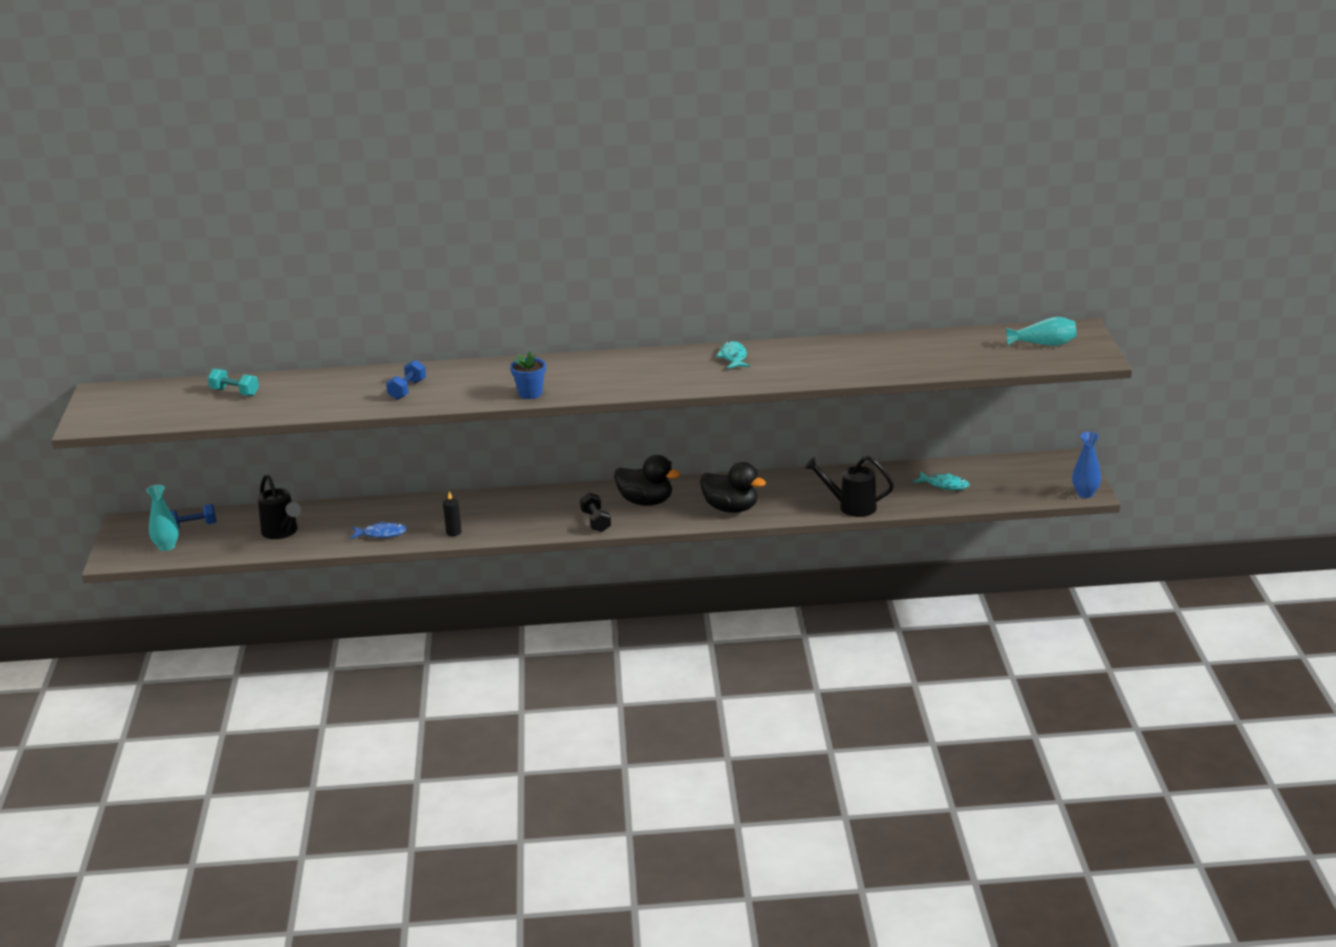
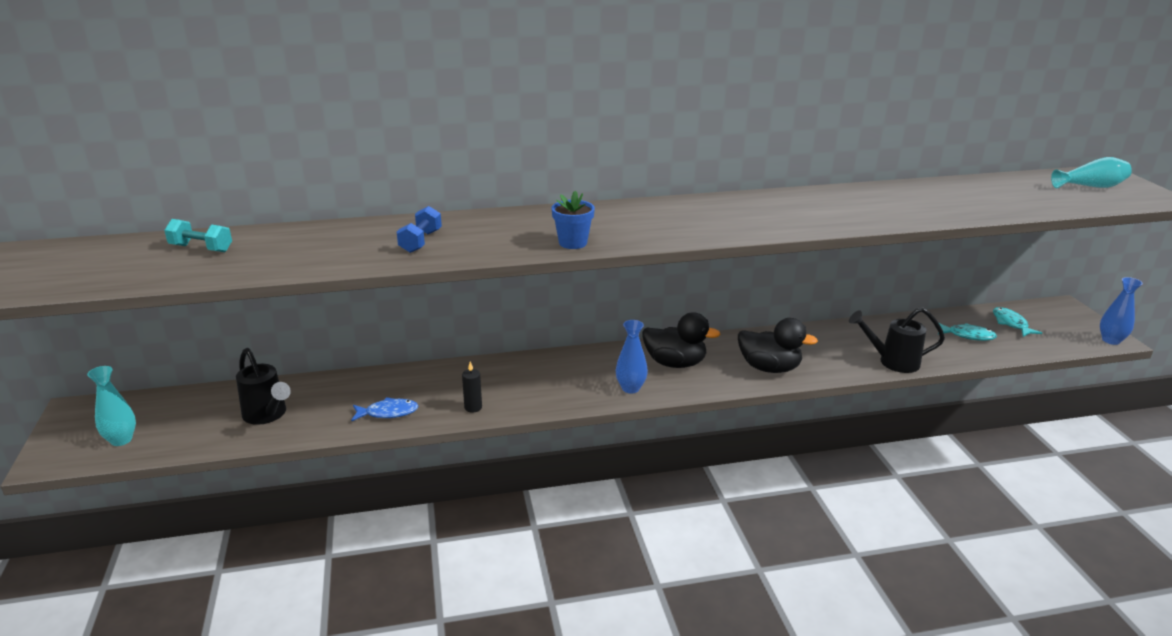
camera: 10 degrees left, 0 degrees up
blue dumbbell [171,504,216,528] -> none
black dumbbell [580,493,611,532] -> blue vase [616,320,648,394]
turquoise fish [716,341,750,369] -> turquoise fish moved to [993,307,1042,337]

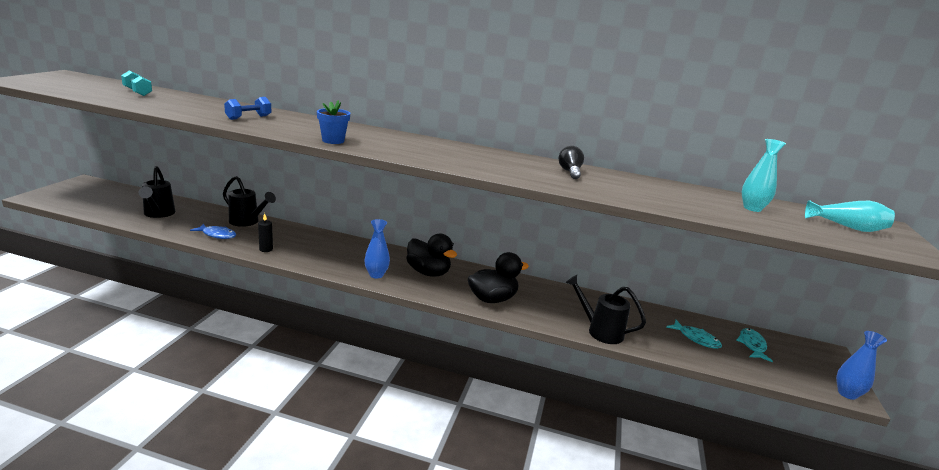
camera: 25 degrees right, 5 degrees down
turquoise vase [87,366,136,446] -> turquoise vase moved to [742,139,786,212]
black duck [738,318,818,373] -> black duck turned 75 degrees counterclockwise [468,252,529,303]
none -> black watering can [223,176,276,227]
none -> black light bulb [558,146,584,179]

